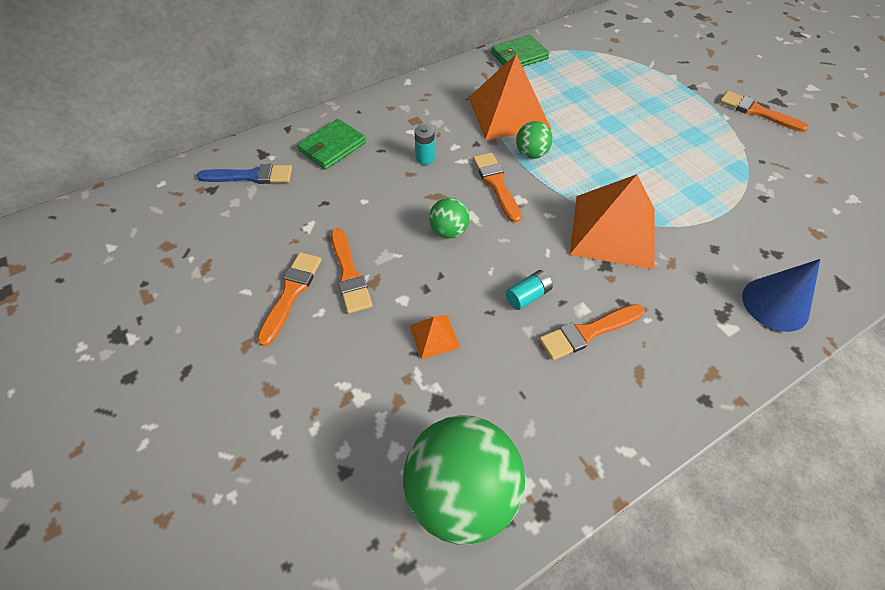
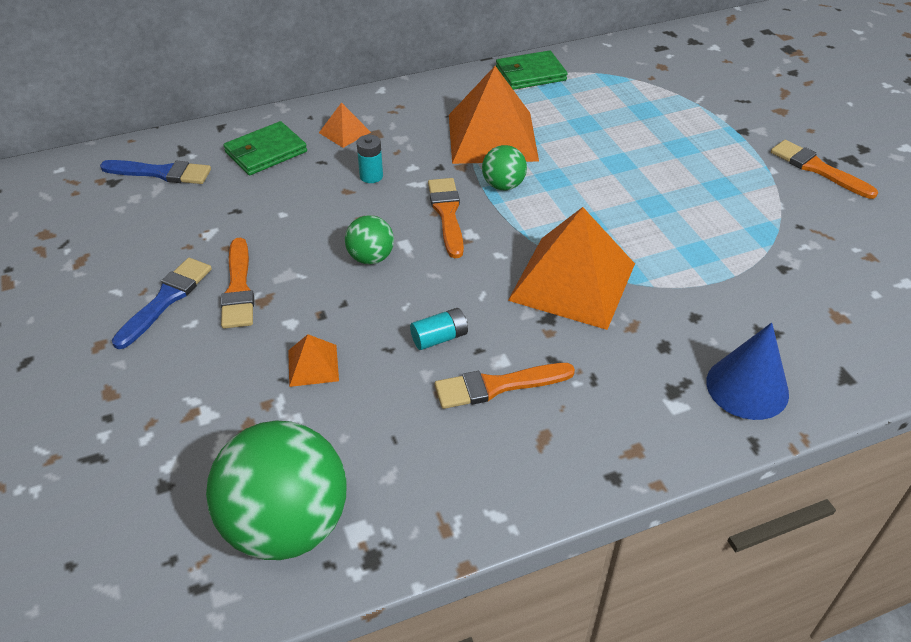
camera: 10 degrees right, 10 degrees down
orange brush [257,252,322,347] -> blue brush [112,258,212,349]
none -> orange pyramid [319,102,371,148]

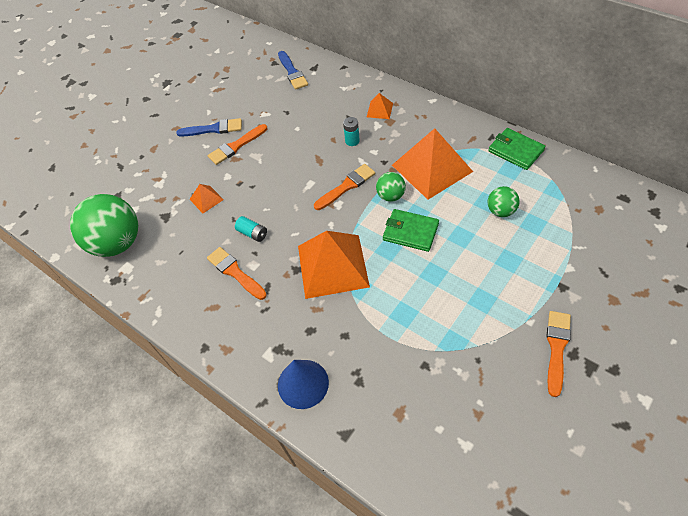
camera: 65 degrees right, 10 degrees up
green wallet [223,121,307,175] -> green wallet moved to [383,209,439,252]
green ball [345,215,394,264] -> green ball moved to [488,186,520,217]

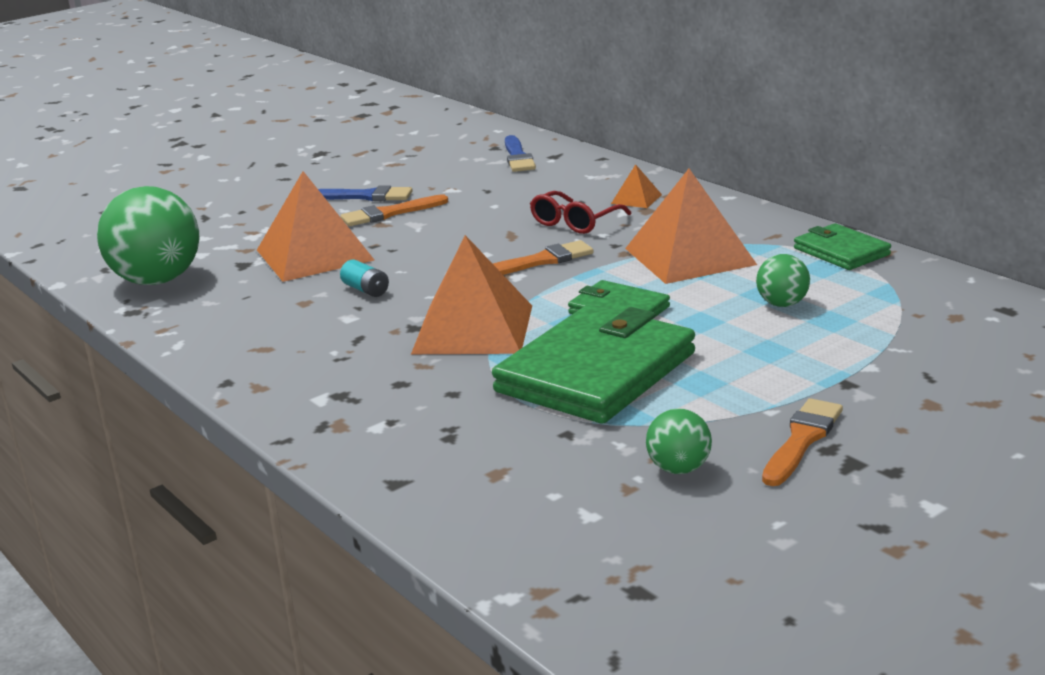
camera: 10 degrees right, 30 degrees down
orange pyramid [189,184,224,213] -> orange pyramid [257,171,374,282], size x2.27
orange brush [207,247,267,300] -> none
blue cone [278,360,329,409] -> none
turquoise battery [343,117,360,146] -> red glasses [530,191,632,234]
green ball [376,172,406,202] -> green ball moved to [646,408,712,474]
none -> green wallet [492,304,695,424]

